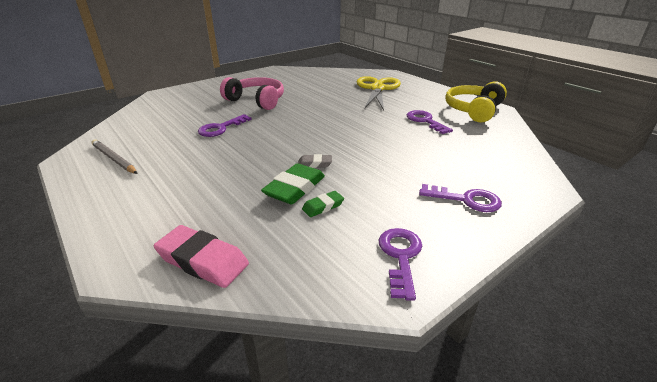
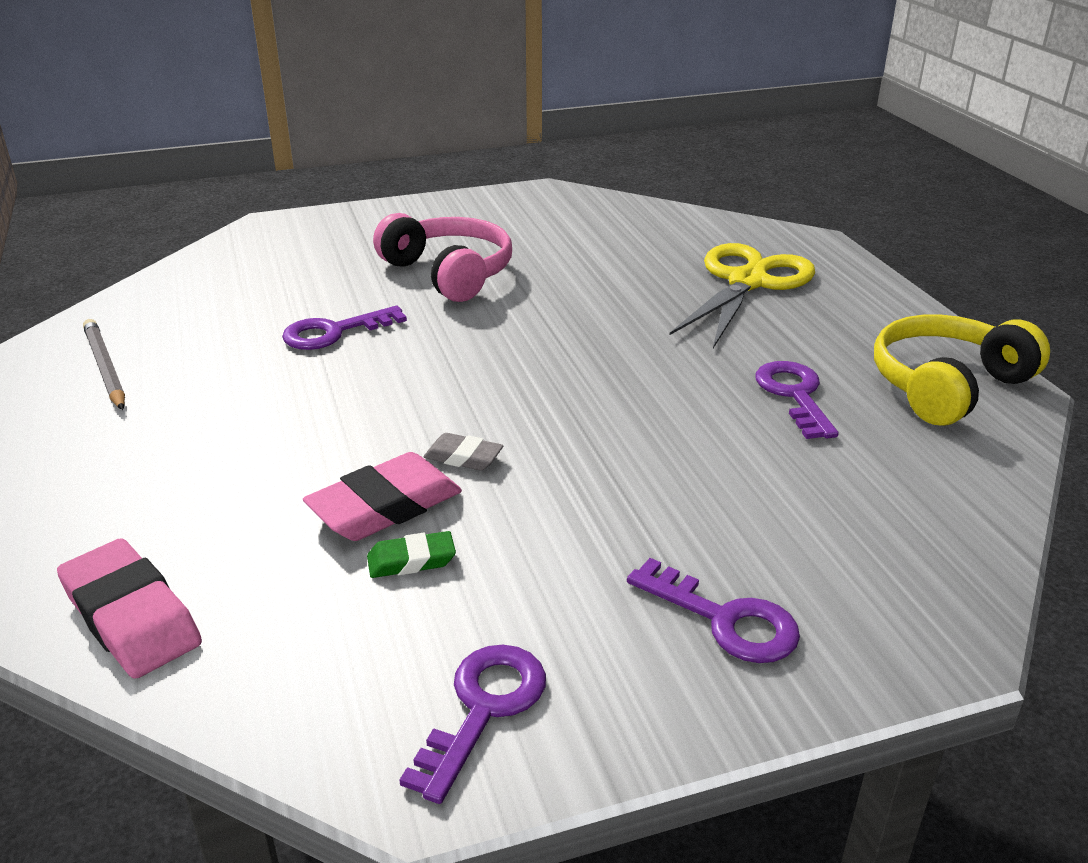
camera: 20 degrees right, 0 degrees up
green eraser [261,163,325,204] -> pink eraser [303,452,462,541]

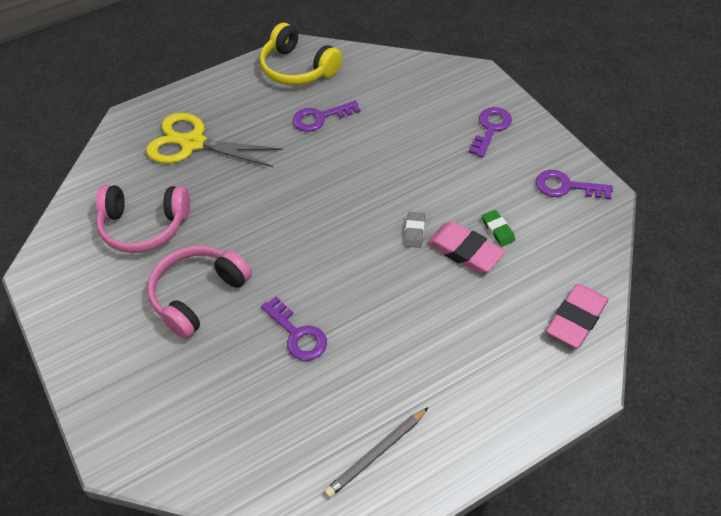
camera: 100 degrees left, 20 degrees up
none -> pink headphones [96,185,190,253]

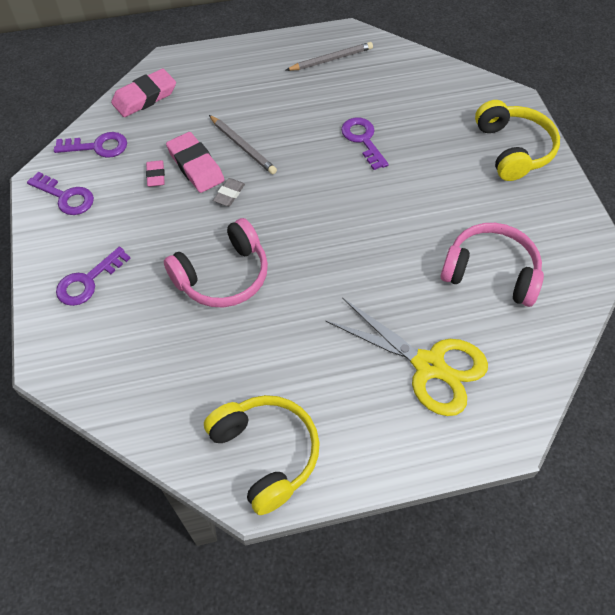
camera: 165 degrees left, 5 degrees up
pink headphones [147,246,252,339] -> pink headphones moved to [164,218,268,308]
purple key [293,100,360,132] -> purple key moved to [54,132,127,158]
green eraser [482,210,515,247] -> pink eraser [146,160,165,187]
none -> grey pencil [209,115,277,174]
none -> yellow headphones [475,100,560,181]

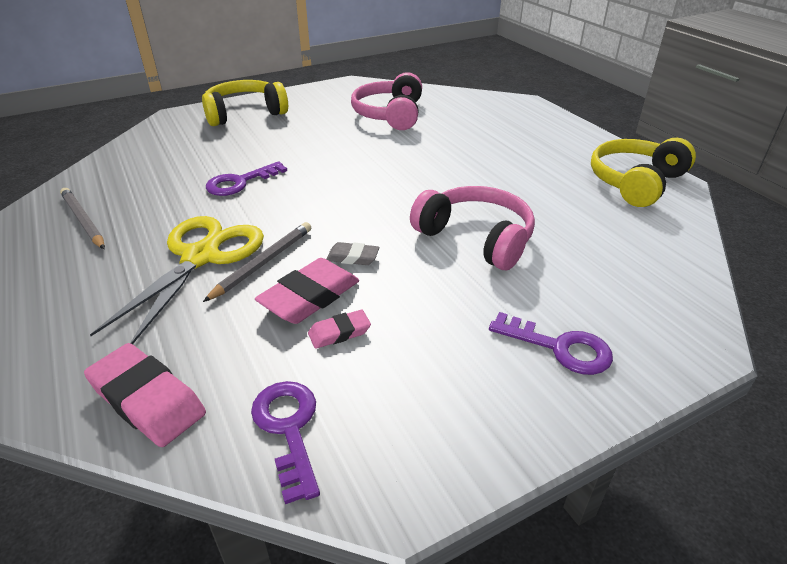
camera: 105 degrees left, 20 degrees down
purple key [27,172,94,215] -> none
yellow scissors [325,297,488,416] -> yellow scissors moved to [90,216,264,344]

